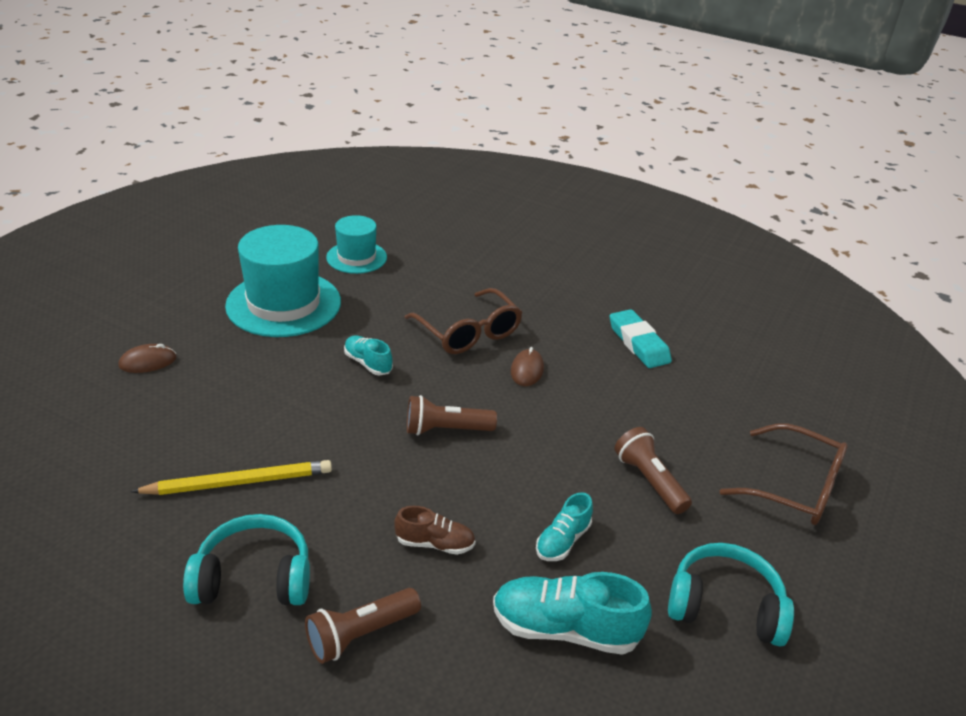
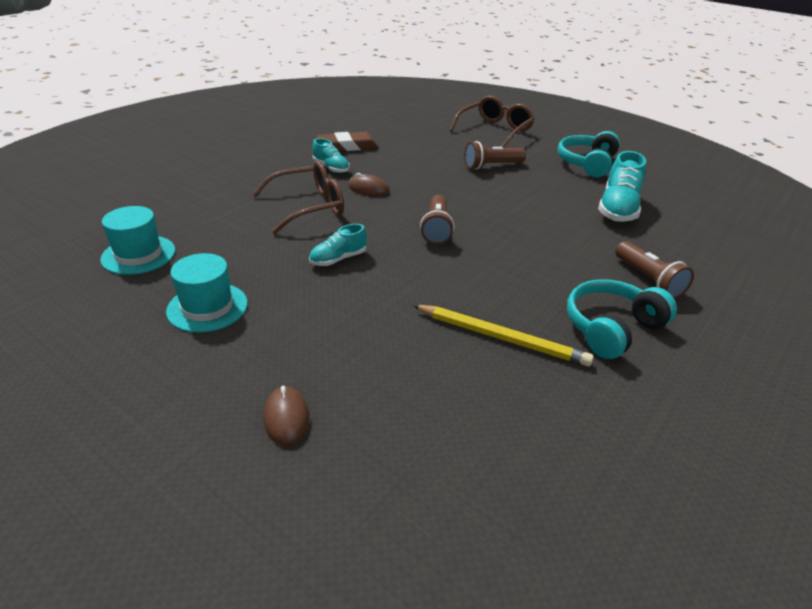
camera: 80 degrees left, 0 degrees up
yellow pencil [131,460,332,495] -> yellow pencil turned 120 degrees clockwise [413,305,594,367]
turquoise headphones [183,514,310,605] -> turquoise headphones turned 45 degrees clockwise [567,279,677,359]
turquoise hat [225,225,341,337] -> turquoise hat [166,253,248,333], size x0.58
brown shoe [394,506,476,555] -> none
turquoise shoe [536,493,593,561] -> turquoise shoe moved to [312,138,350,173]
turquoise eraser [610,309,672,368] -> brown eraser [317,132,378,151]

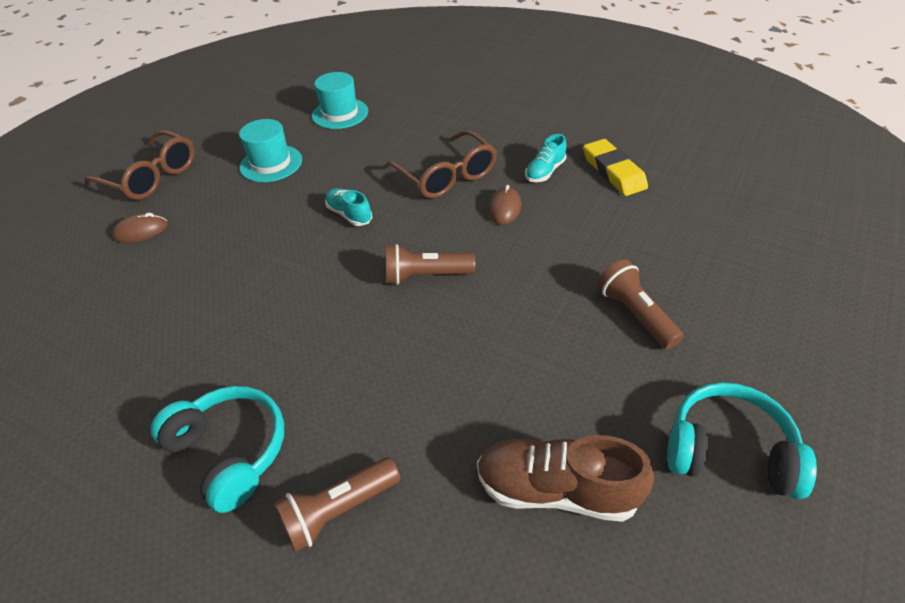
camera: 85 degrees right, 10 degrees up
brown eraser [317,132,378,151] -> yellow eraser [583,139,648,196]
yellow pencil [413,305,594,367] -> none
brown glasses [449,96,535,148] -> brown glasses moved to [84,130,195,200]
turquoise shoe [598,151,646,222] -> brown shoe [477,435,654,522]

